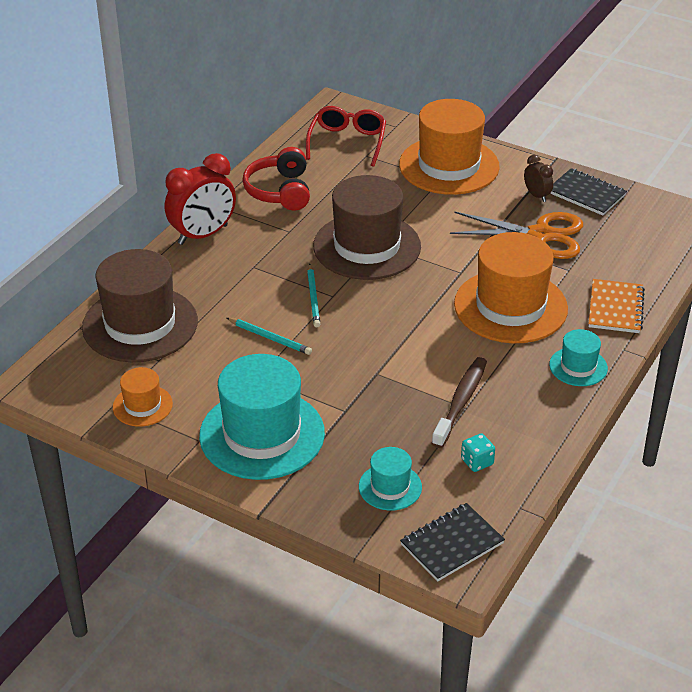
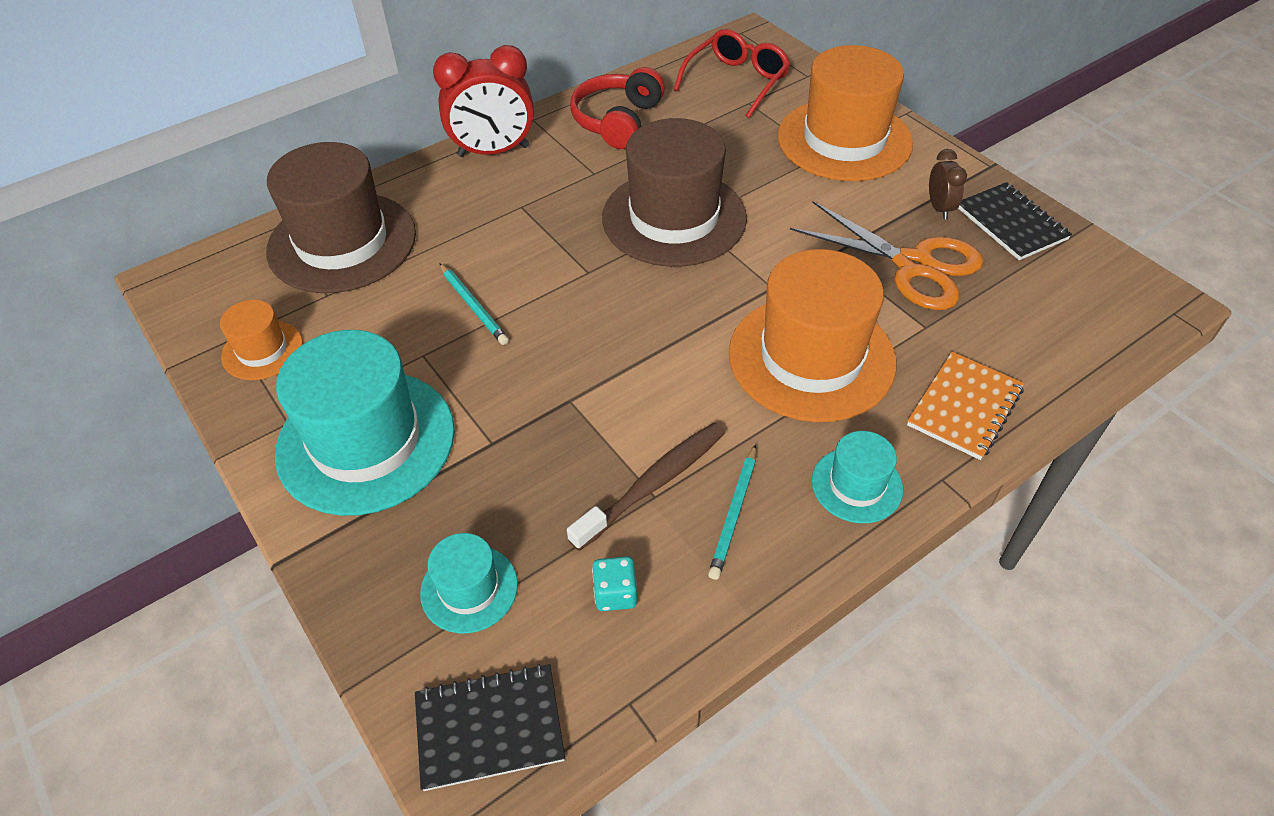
camera: 25 degrees right, 10 degrees up
turquoise pencil [307,264,320,327] -> turquoise pencil moved to [708,444,756,580]

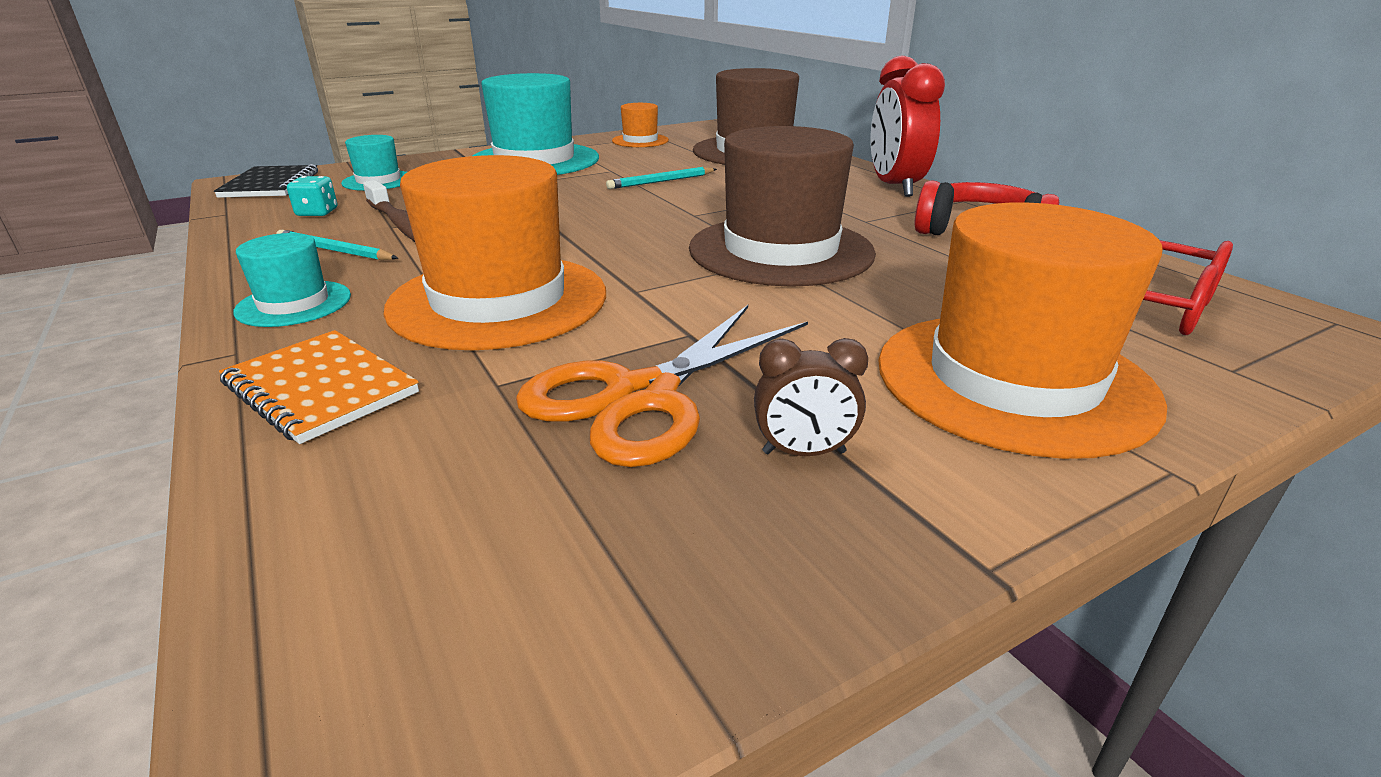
camera: 95 degrees right, 20 degrees down
black notebook [958,182,1072,260] -> none

